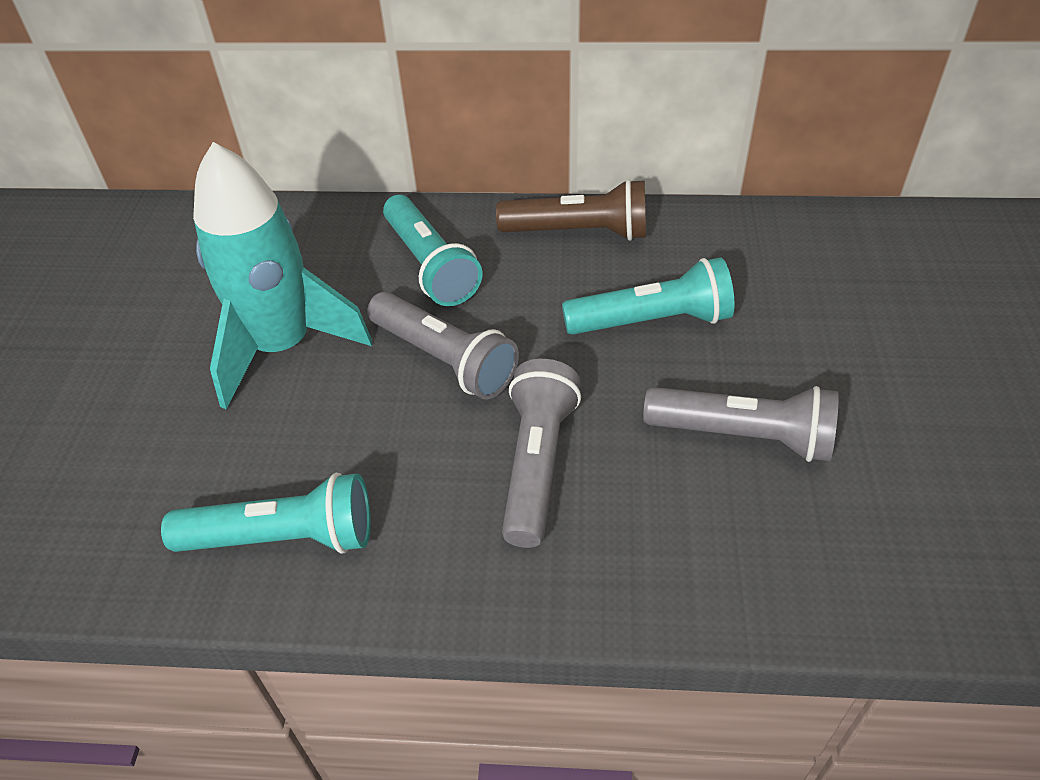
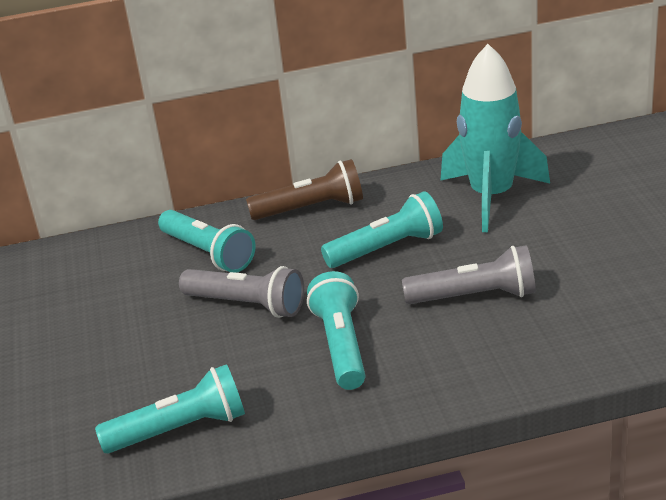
camera: 15 degrees left, 15 degrees down
turquoise rocket [193,142,372,410] -> turquoise rocket moved to [440,44,550,232]
grey flashlight [502,359,581,548] -> turquoise flashlight [307,271,366,390]

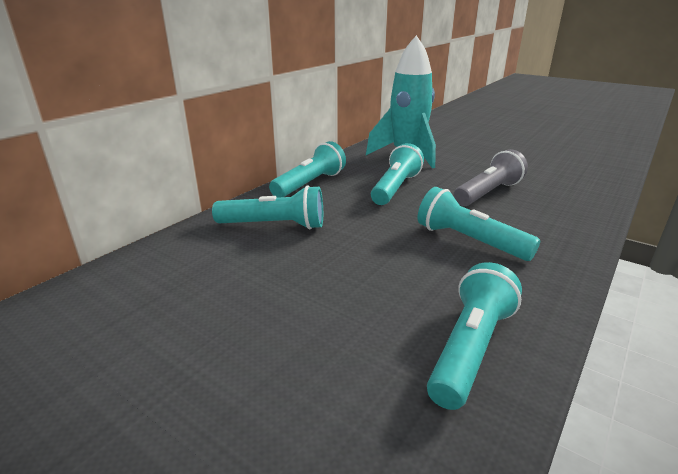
camera: 45 degrees left, 5 degrees down
grey flashlight [179,266,304,318] -> none
brown flashlight [246,159,363,220] -> turquoise flashlight [269,141,346,198]

